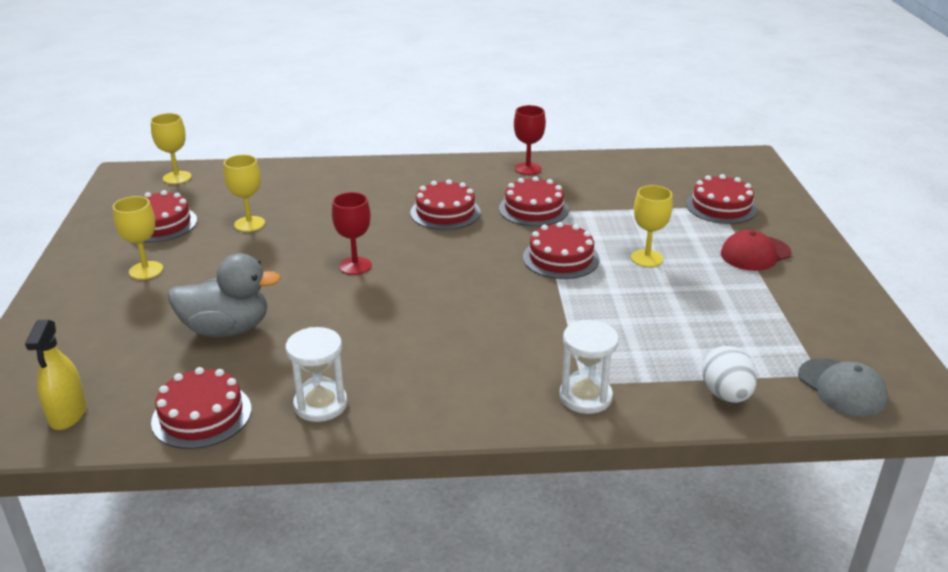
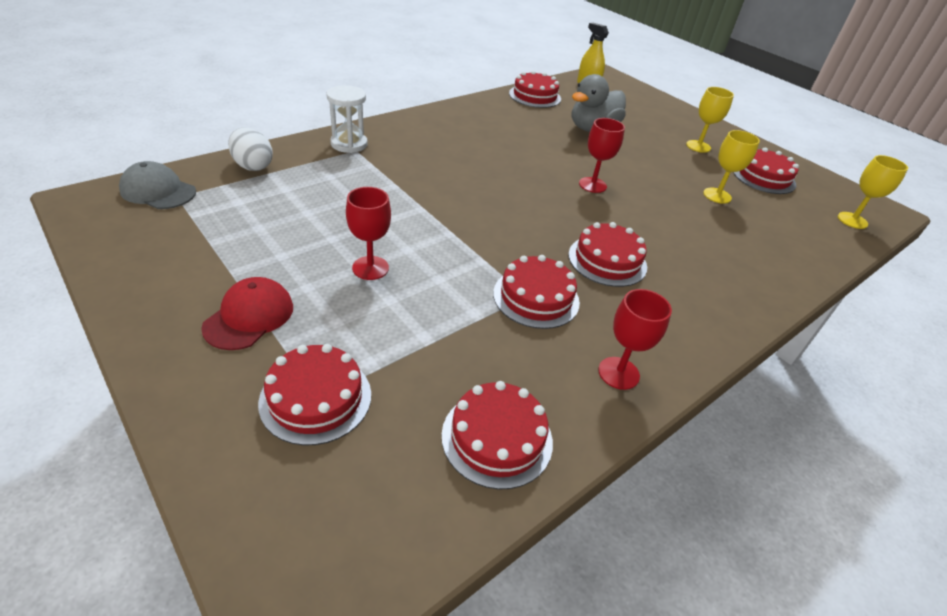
camera: 140 degrees right, 10 degrees up
white hourglass [285,327,347,422] -> none
red cake [523,222,599,279] -> red cake moved to [441,381,553,489]
yellow goblet [631,185,673,267] -> red goblet [346,187,391,280]

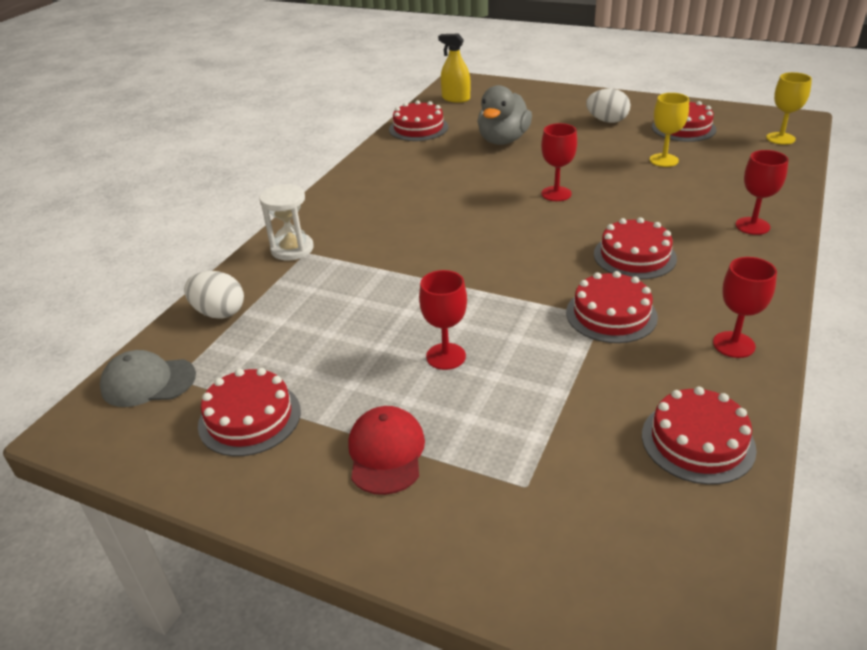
camera: 20 degrees left, 5 degrees down
red cake [258,344,371,445] -> red cake moved to [198,368,301,456]
yellow goblet [686,87,734,153] -> white egg [586,89,630,123]
none -> red goblet [735,150,789,235]

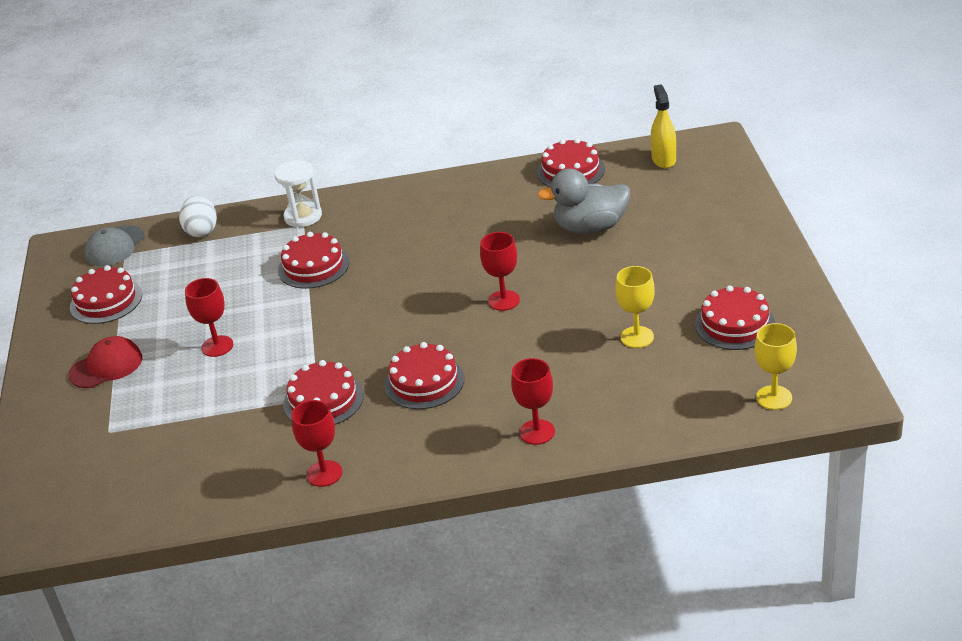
camera: 60 degrees right, 0 degrees up
grey cap [100,350,196,407] -> grey cap turned 120 degrees counterclockwise [84,225,144,266]
white egg [586,89,630,123] -> none
red cake [642,387,757,485] -> red cake moved to [278,232,349,289]

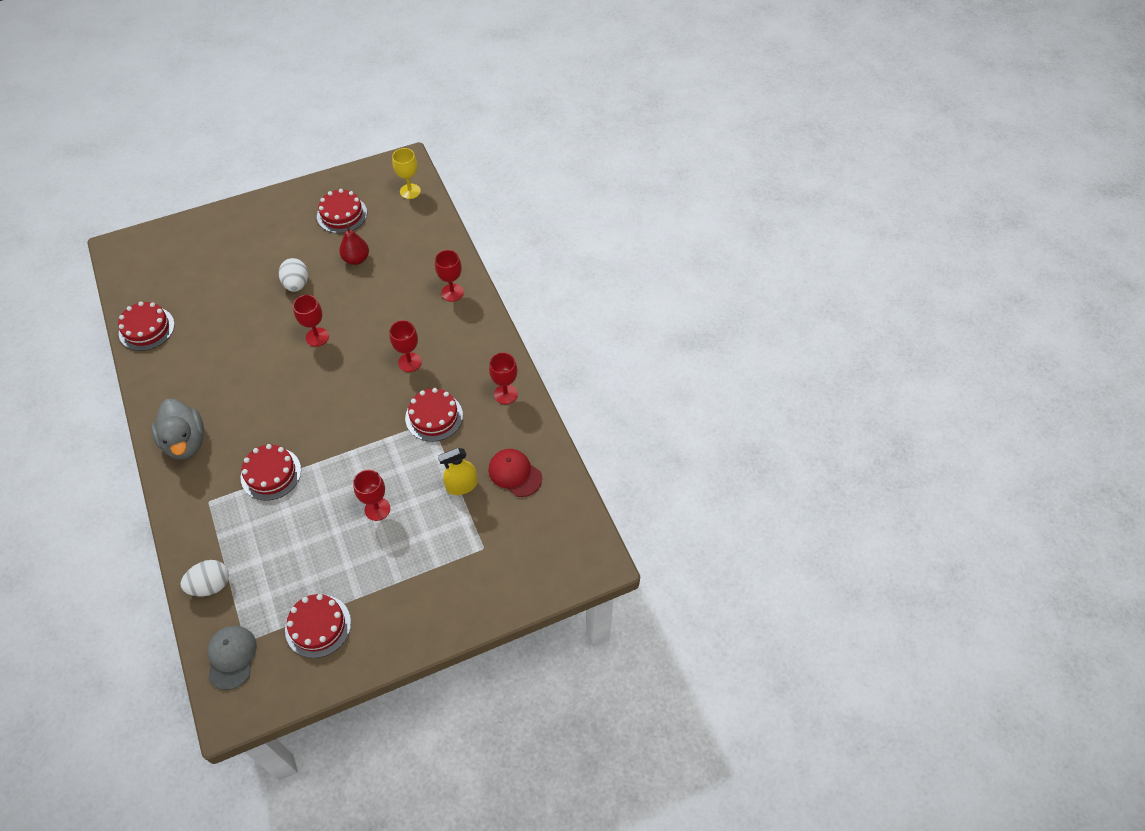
camera: 110 degrees left, 20 degrees up
red cap [68,336,142,388] -> red cap moved to [488,449,542,497]
grey cap [84,225,144,266] -> grey cap turned 105 degrees counterclockwise [207,626,257,690]
white hourglass [274,160,322,227] -> none
red cake [384,342,464,409] -> red goblet [389,320,422,372]
grey duck [537,169,630,234] -> grey duck moved to [151,399,204,460]
yellow goblet [615,266,655,348] -> red pear [339,223,369,265]
yellow spray bottle [651,85,676,168] -> yellow spray bottle moved to [438,448,478,495]
none -> white egg [279,258,308,292]

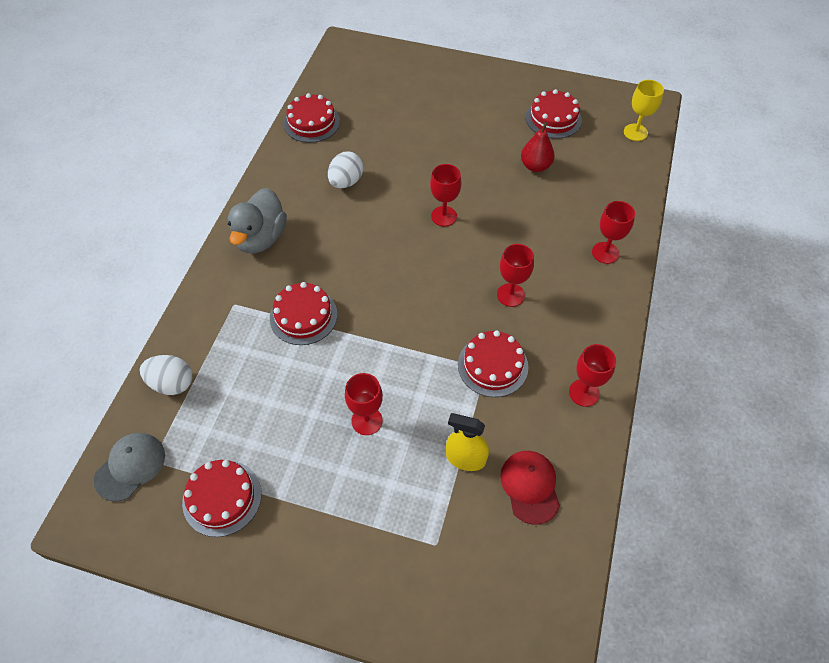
camera: 40 degrees right, 0 degrees up
white egg [279,258,308,292] -> white egg moved to [328,151,363,188]

